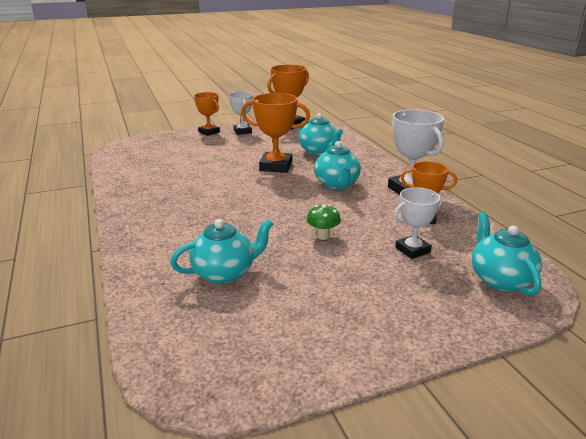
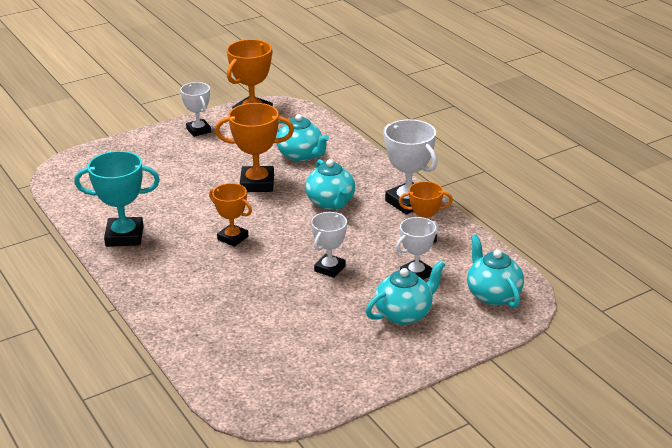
camera: 10 degrees left, 5 degrees up
turquoise teapot [170,219,274,284] -> turquoise teapot moved to [366,261,445,325]
orange trophy [194,92,220,136] -> orange trophy moved to [209,183,252,247]
green mushroom [307,205,341,240] -> white trophy [311,212,347,278]
none -> turquoise trophy [74,151,160,247]

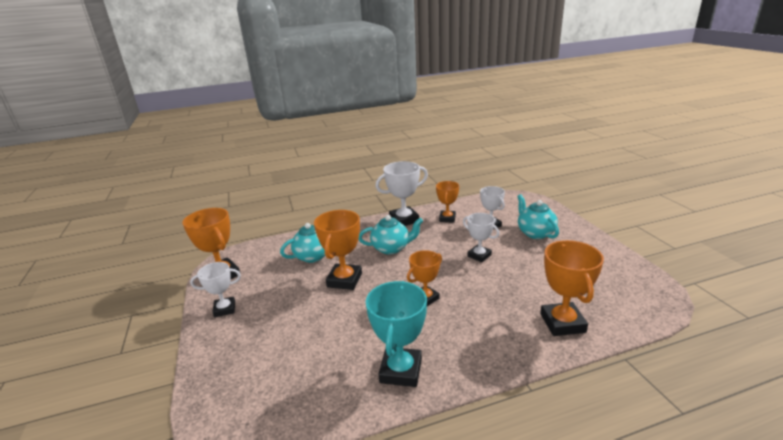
camera: 75 degrees left, 5 degrees down
turquoise teapot [467,235,524,308] -> none
none -> orange trophy [540,240,604,336]

